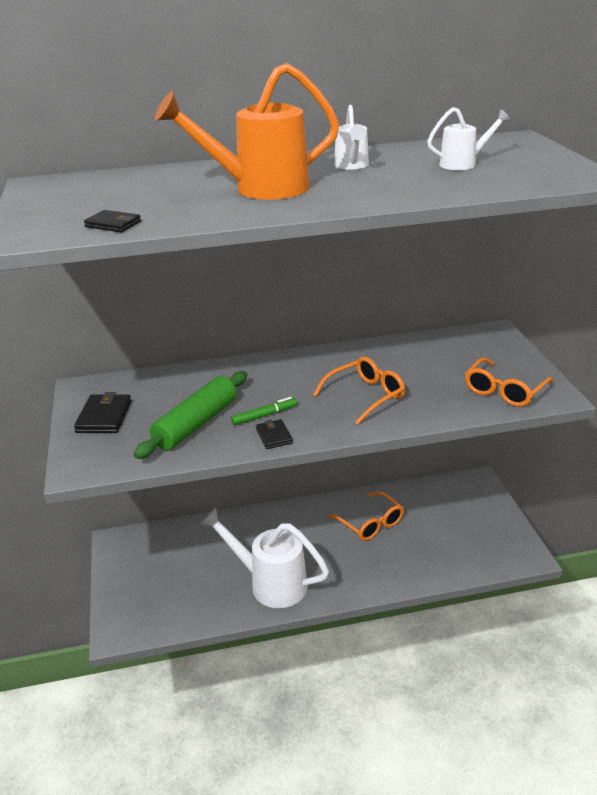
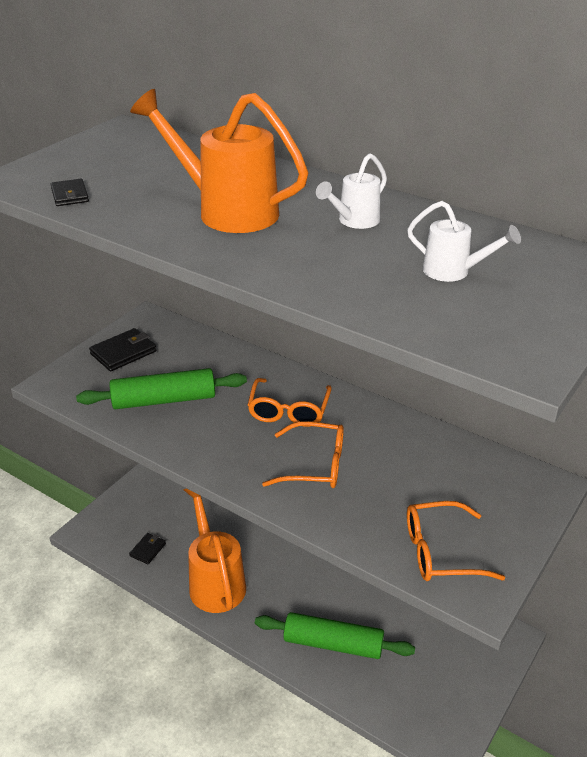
camera: 45 degrees right, 5 degrees up
white watering can [200,508,329,608] -> orange watering can [183,488,246,613]
green marker [231,397,297,425] -> none
black wallet [256,419,293,449] -> black wallet moved to [129,533,166,564]
orange glasses [328,491,404,541] -> orange glasses moved to [248,378,332,427]
none -> green rolling pin [255,612,415,659]

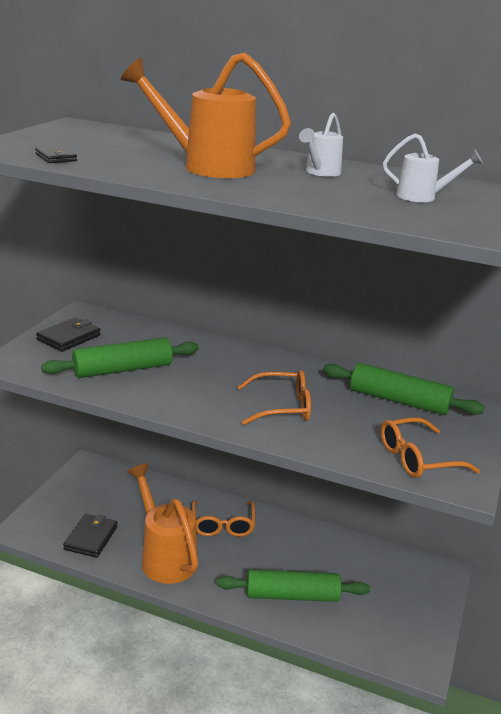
camera: 15 degrees left, 10 degrees down
black wallet [129,533,166,564] -> black wallet [63,514,118,558], size x1.61
orange glasses [248,378,332,427] -> orange glasses moved to [192,500,255,537]
none -> green rolling pin [323,363,485,415]

